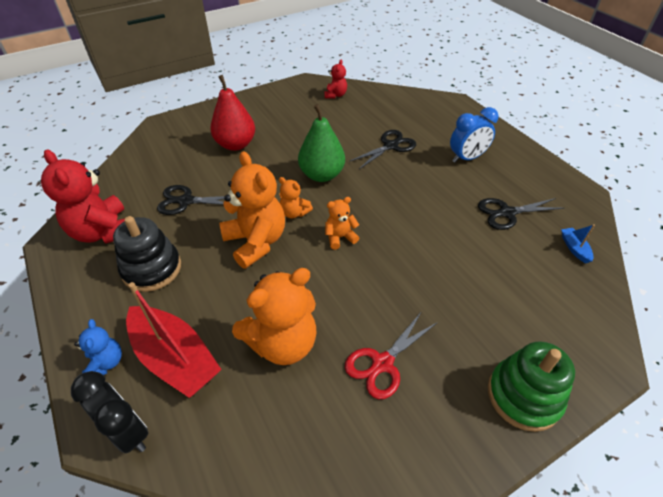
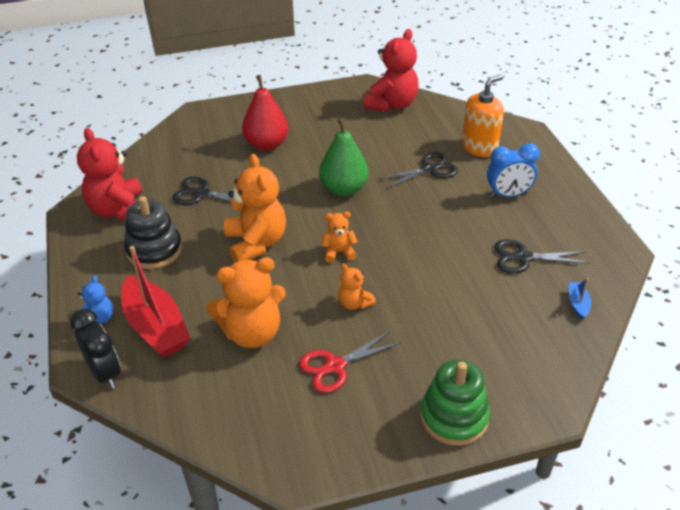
camera: 15 degrees right, 5 degrees down
orange teddy bear [279,177,313,218] -> orange teddy bear moved to [338,264,376,310]
red teddy bear [325,60,347,98] -> red teddy bear [364,29,419,112], size x1.98
none -> orange soap dispenser [462,74,504,157]

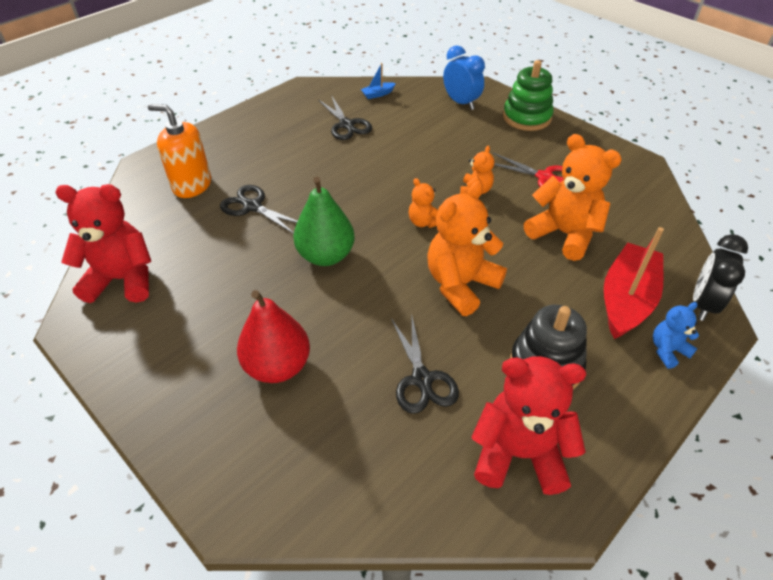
camera: 120 degrees left, 5 degrees up
red teddy bear [77,128,142,221] -> red teddy bear turned 120 degrees counterclockwise [472,356,586,495]
blue clock [487,143,540,198] -> blue clock moved to [443,45,485,110]

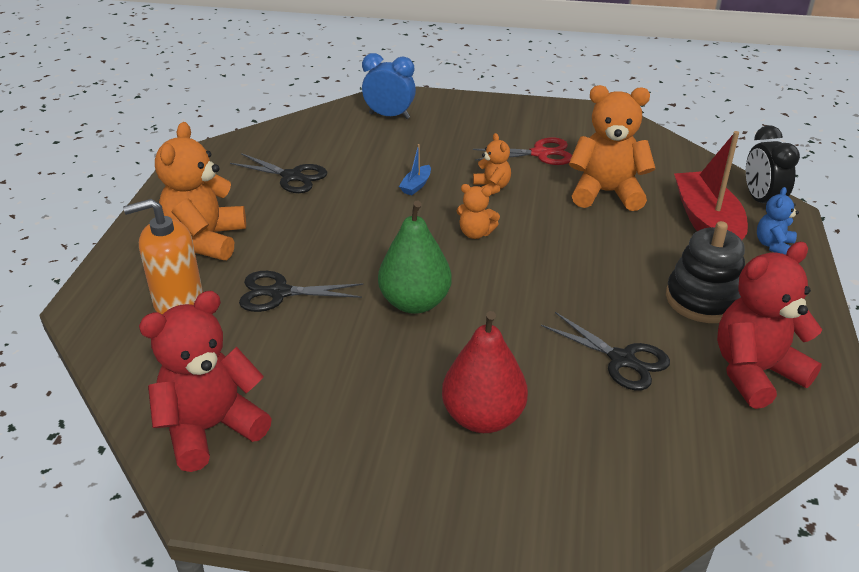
camera: 35 degrees left, 10 degrees down
blue boat [361,63,396,99] -> blue boat moved to [399,144,431,195]
orange teddy bear [427,181,507,316] -> orange teddy bear moved to [155,122,246,260]
green stacking toy [503,60,554,131] -> none

